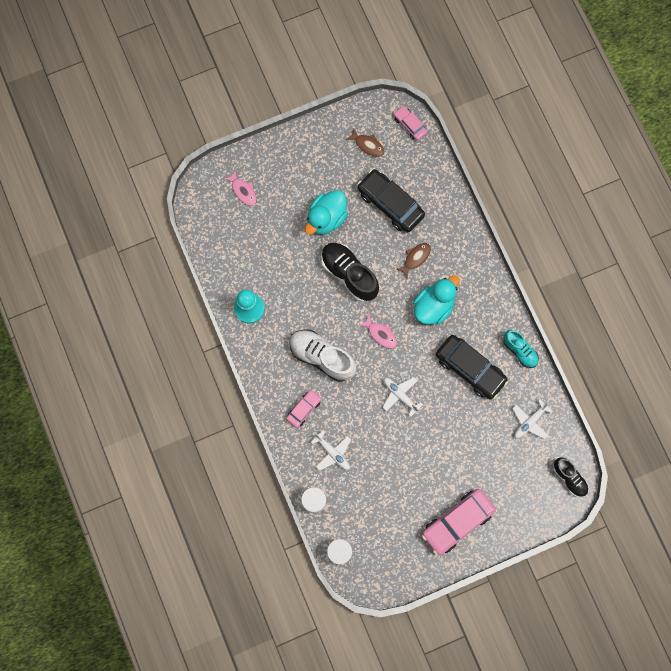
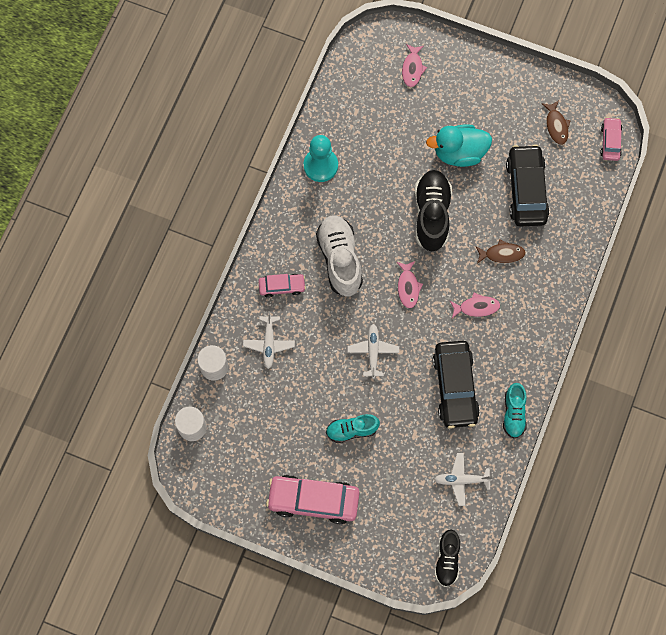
camera: 45 degrees right, 5 degrees down
turquoise duck [413,275,460,325] -> pink fish [450,293,500,318]
none -> turquoise shoe [326,414,380,443]

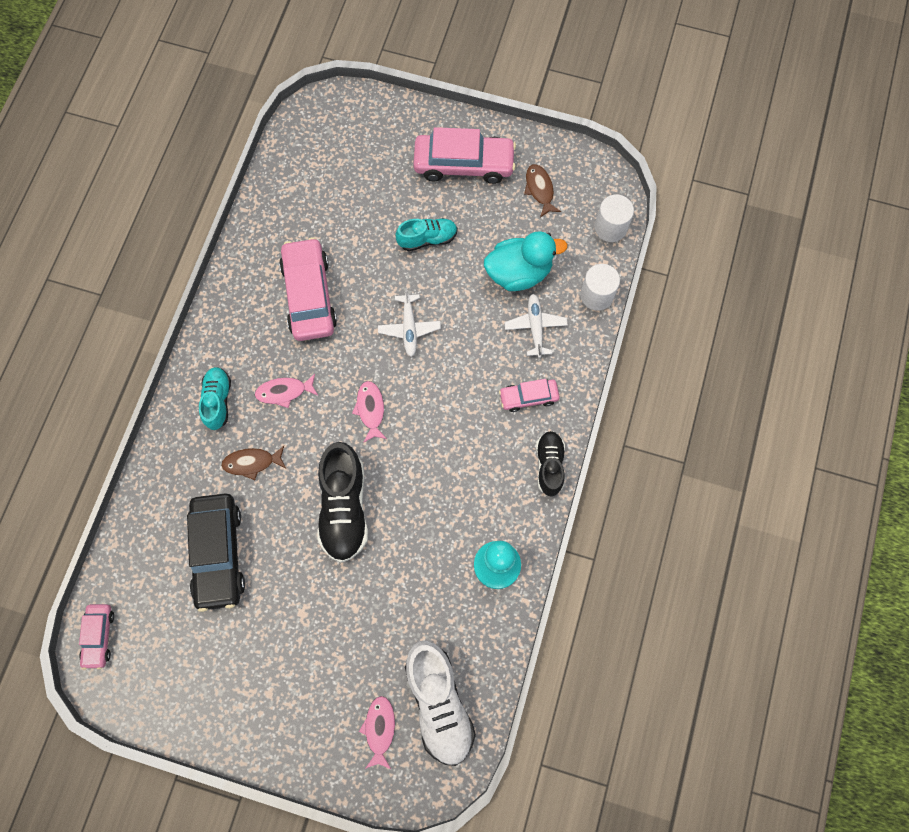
camera: 175 degrees right, 0 degrees up
white shoe [316,215,363,296] -> white shoe moved to [405,641,476,766]
turquoise duck [426,124,492,167] -> turquoise duck moved to [484,231,568,291]
black car [433,341,480,429] -> pink car [279,237,337,341]
white plane [434,453,493,506] -> none
black shoe [435,530,460,587] -> black shoe moved to [536,431,565,497]
turquoise shoe [503,383,527,439] -> turquoise shoe moved to [199,367,231,430]
brown fish [542,100,571,145] -> brown fish moved to [524,164,561,217]

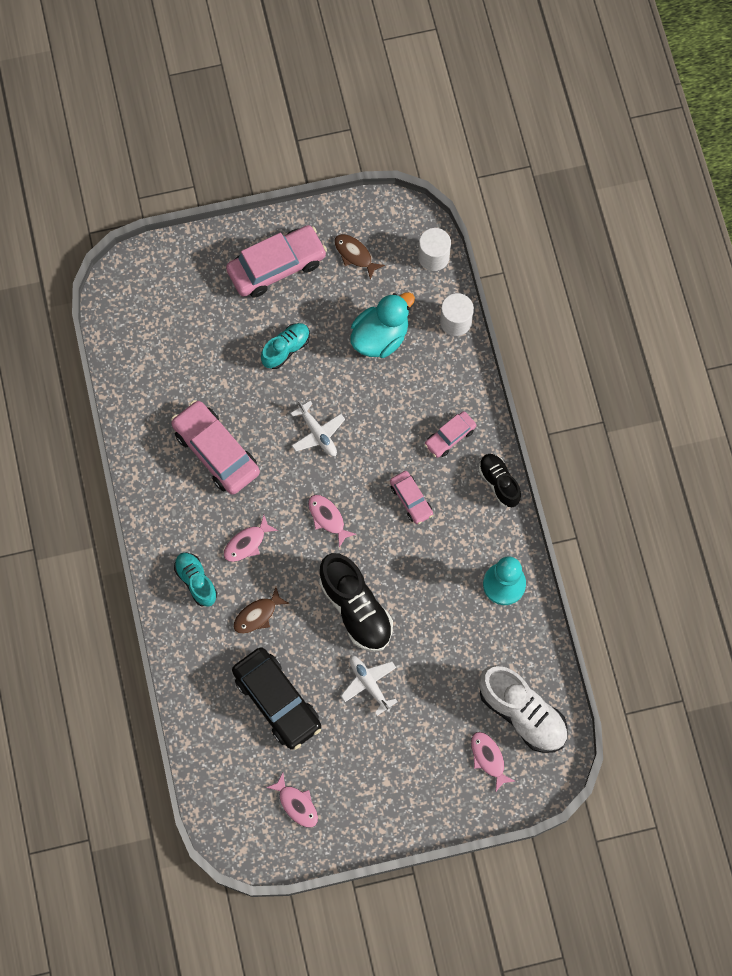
camera: 30 degrees left, 0 degrees up
pink car [79,604,114,669] -> pink car moved to [390,471,433,524]
white plane [504,294,568,358] -> white plane moved to [341,656,397,716]
none -> pink fish [266,773,318,828]

